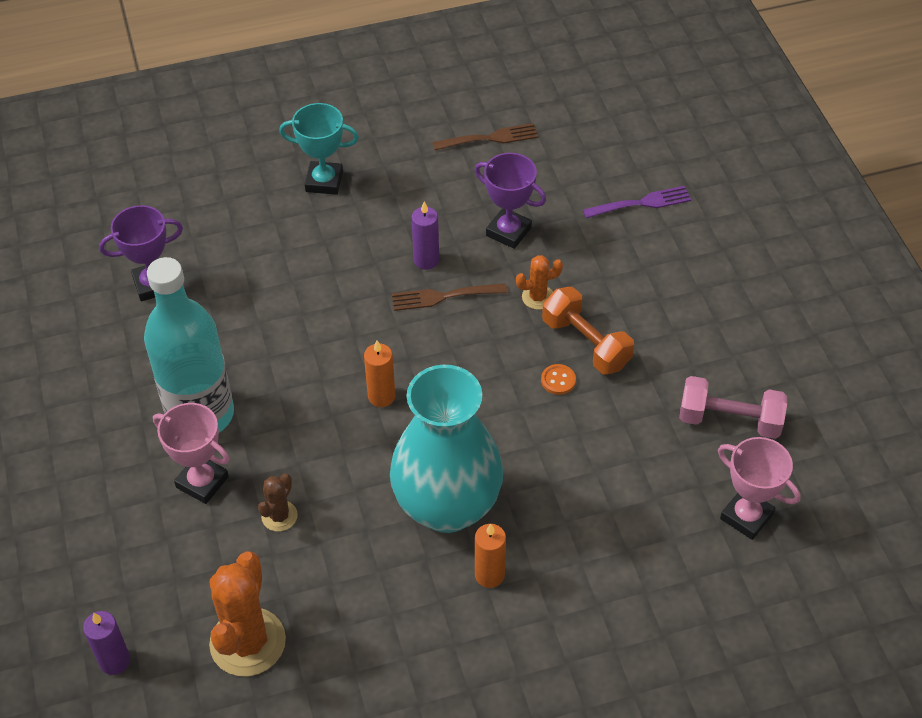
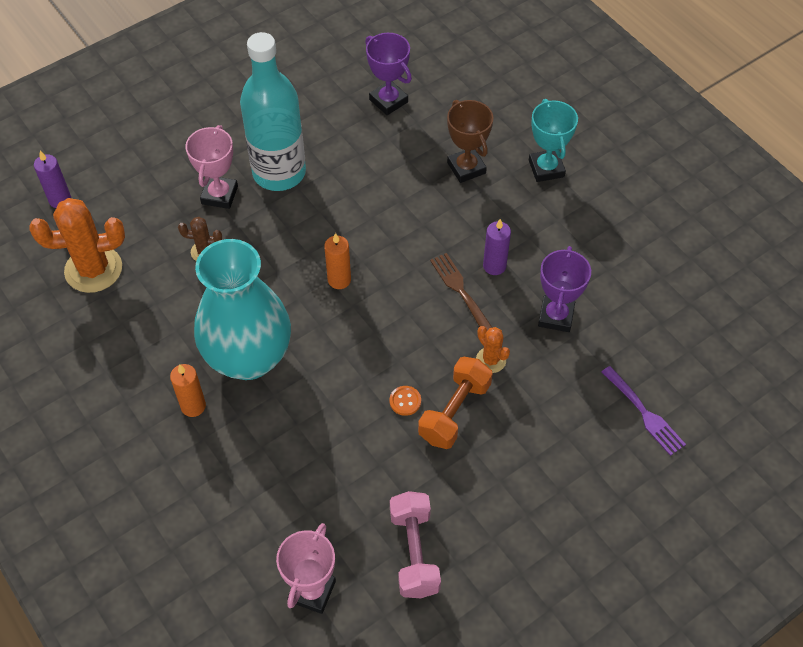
camera: 70 degrees right, 5 degrees up
brown fork [432,123,538,150] -> none
none -> brown trophy [447,100,494,183]

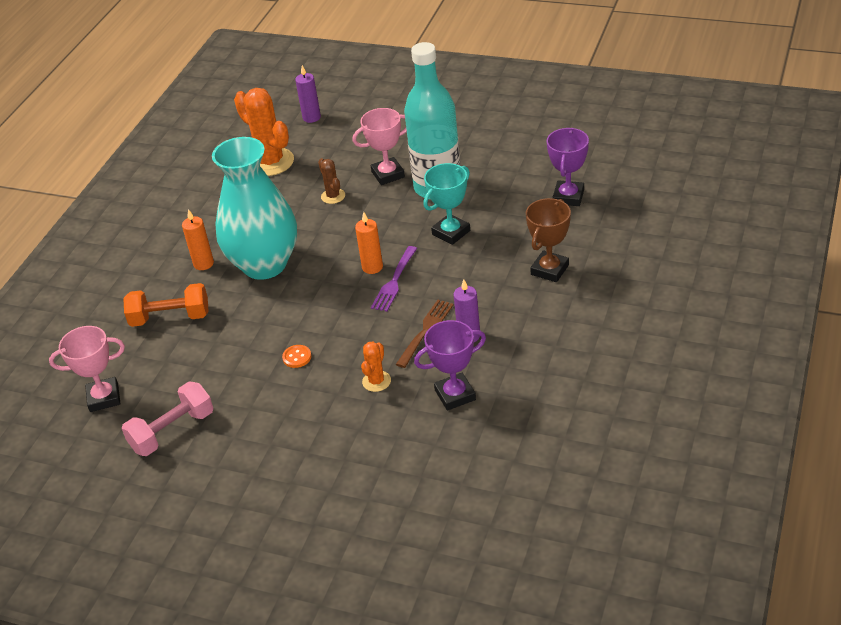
camera: 60 degrees right, 15 degrees down
orange dumbbell [418,357,493,449] -> orange dumbbell moved to [123,283,209,327]
turquoise trophy [529,99,578,182] -> turquoise trophy moved to [423,163,470,245]
purple fork [602,366,686,456] -> purple fork moved to [371,246,417,312]

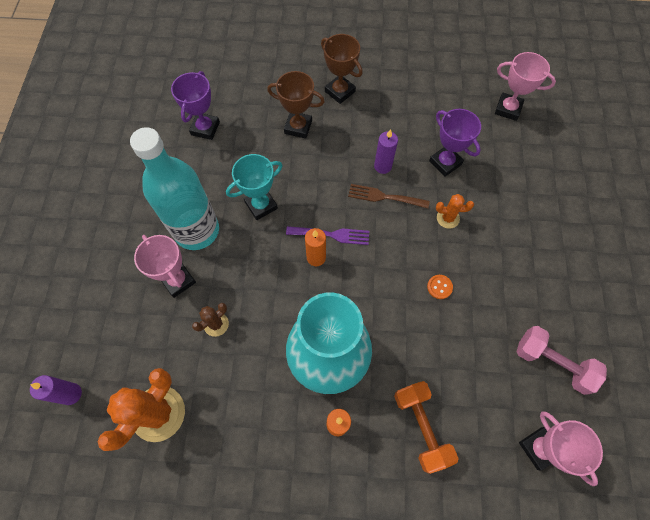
camera: 110 degrees left, 25 degrees up
turquoise trophy [423,163,470,245] -> turquoise trophy turned 60 degrees counterclockwise [226,154,283,220]
purple trophy [546,128,589,206] -> purple trophy turned 75 degrees counterclockwise [171,71,220,140]
none -> brown trophy [321,34,363,104]
none -> pink trophy [495,52,556,121]

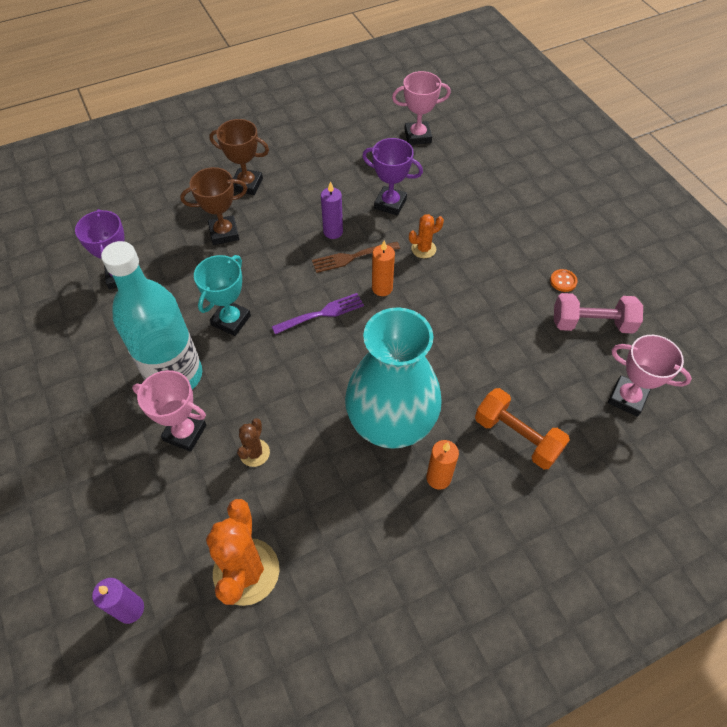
camera: 30 degrees left, 10 degrees down
orange candle [305,228,326,266] -> orange candle moved to [372,240,395,296]
orange button [427,275,453,299] -> orange button moved to [550,269,578,292]

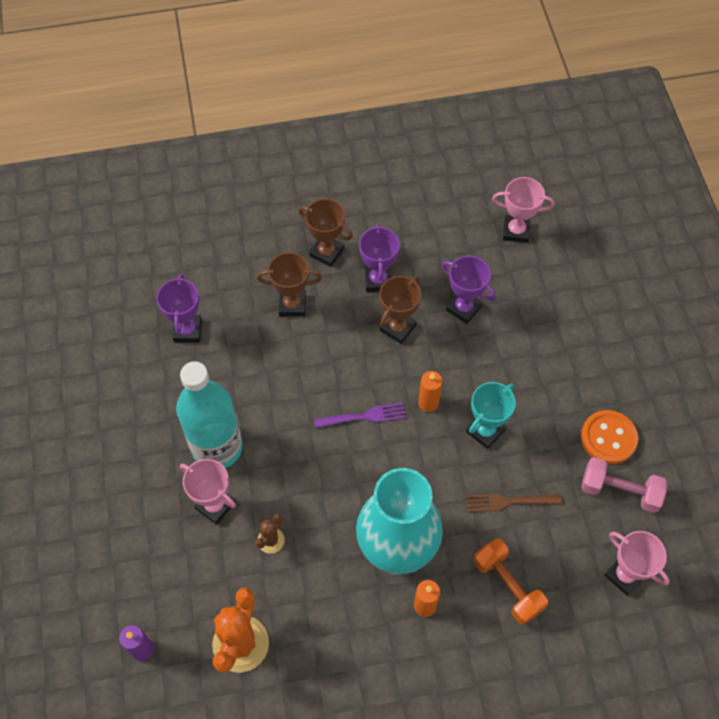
camera: 15 degrees right, 5 degrees up
turquoise trophy [194,255,251,336] -> turquoise trophy moved to [466,382,516,449]
brown fork [312,242,400,273] -> brown fork moved to [466,494,562,512]
purple candle [321,181,343,239] -> brown trophy [379,276,421,344]
orange cactus [409,214,444,258] -> none
orange button [550,269,578,292] -> orange button [581,410,638,464], size x2.09
none -> purple trophy [359,223,400,292]

